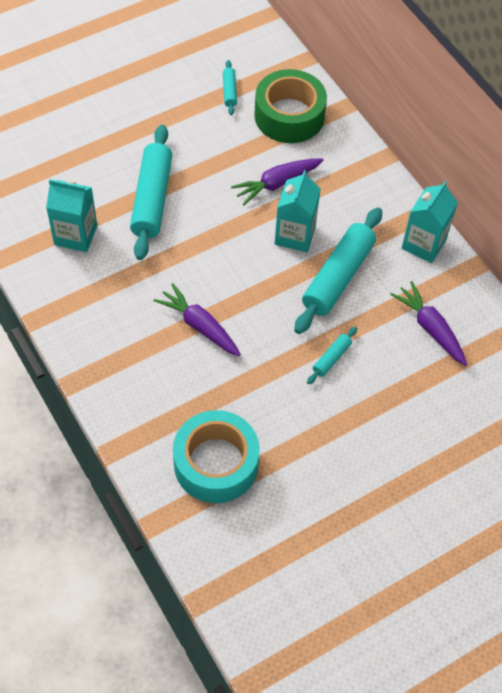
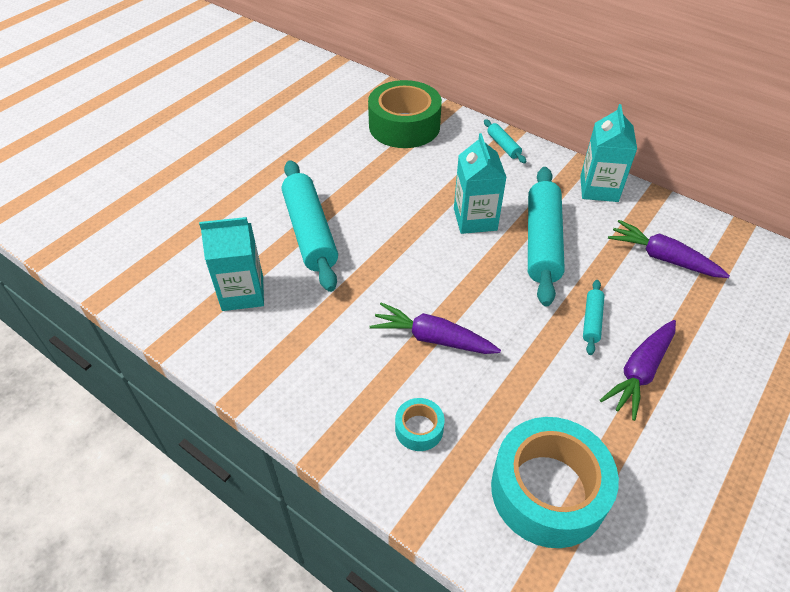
camera: 20 degrees left, 10 degrees down
turquoise rolling pin [223,60,237,115] -> turquoise rolling pin moved to [484,119,526,163]
purple carrot [231,158,323,205] -> purple carrot moved to [600,320,676,421]
none -> turquoise tape [395,398,444,451]

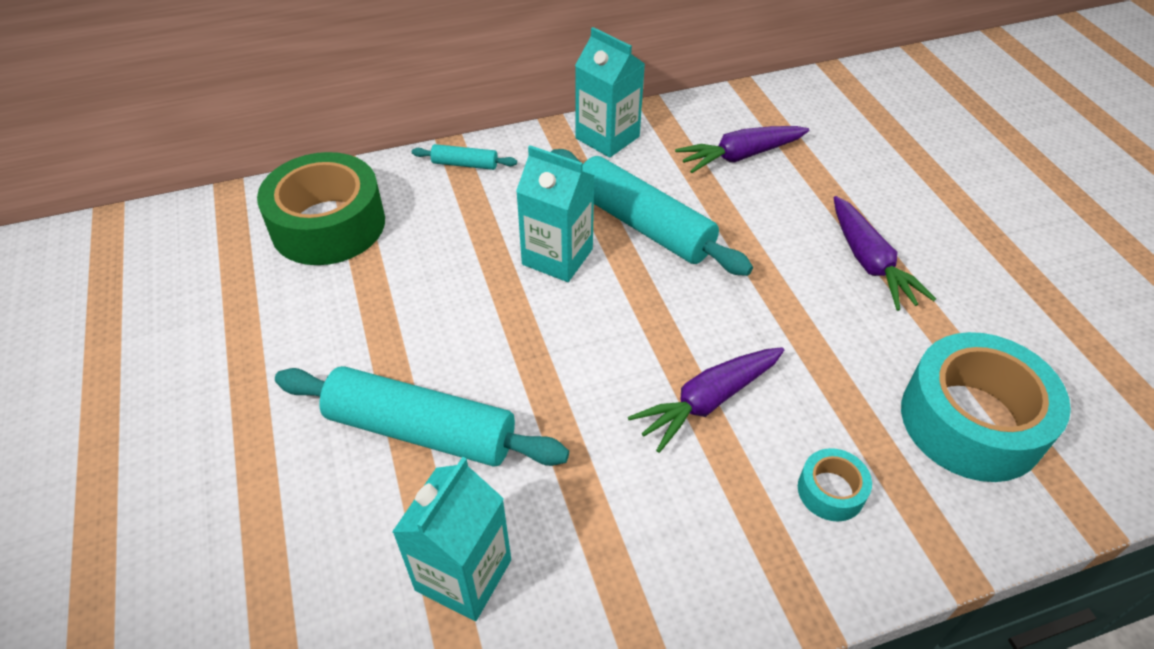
camera: 55 degrees left, 0 degrees up
turquoise rolling pin [583,280,604,355] -> none

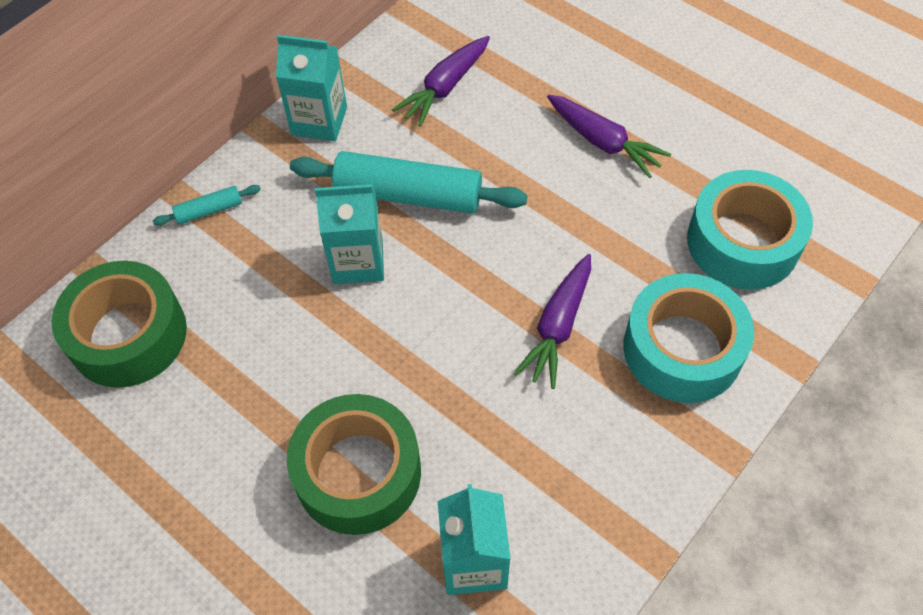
camera: 30 degrees left, 10 degrees up
turquoise rolling pin [275,366,569,467] -> green tape [287,394,421,535]
turquoise tape [798,448,872,521] -> turquoise tape [623,273,754,403], size x2.21

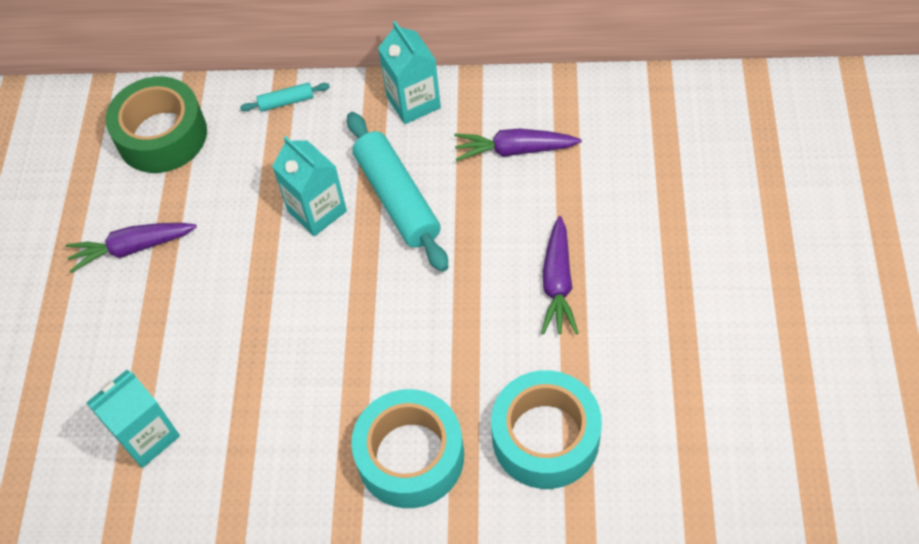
camera: 55 degrees right, 0 degrees up
turquoise rolling pin [153,185,261,226] -> turquoise rolling pin turned 45 degrees counterclockwise [240,82,330,112]
green tape [287,394,421,535] -> none
purple carrot [514,254,591,389] -> purple carrot moved to [66,223,197,273]

